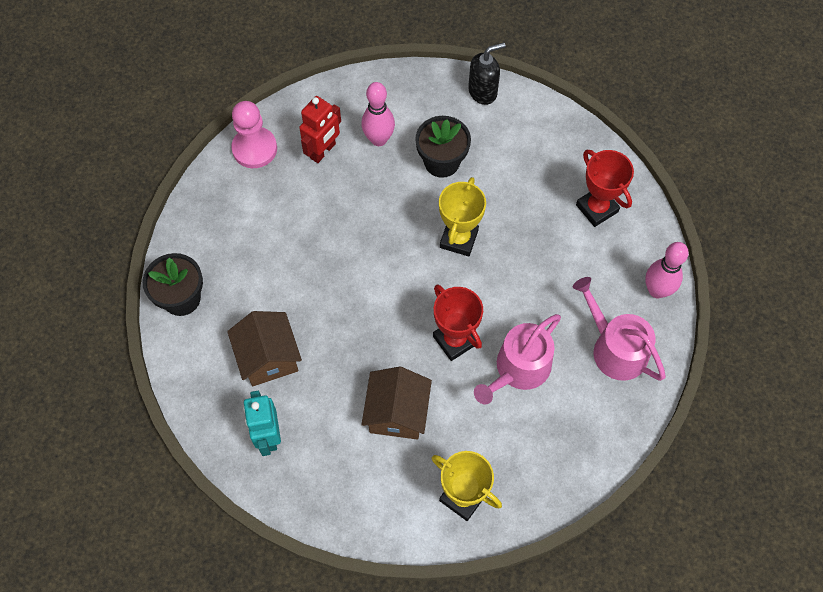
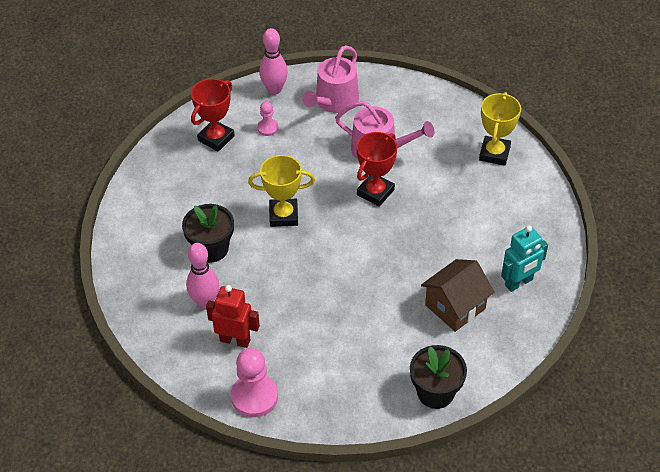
camera: 110 degrees left, 15 degrees down
brown house [361,367,432,440] -> none
black soap dispenser [468,43,506,105] -> none
none -> pink pawn [257,101,279,136]

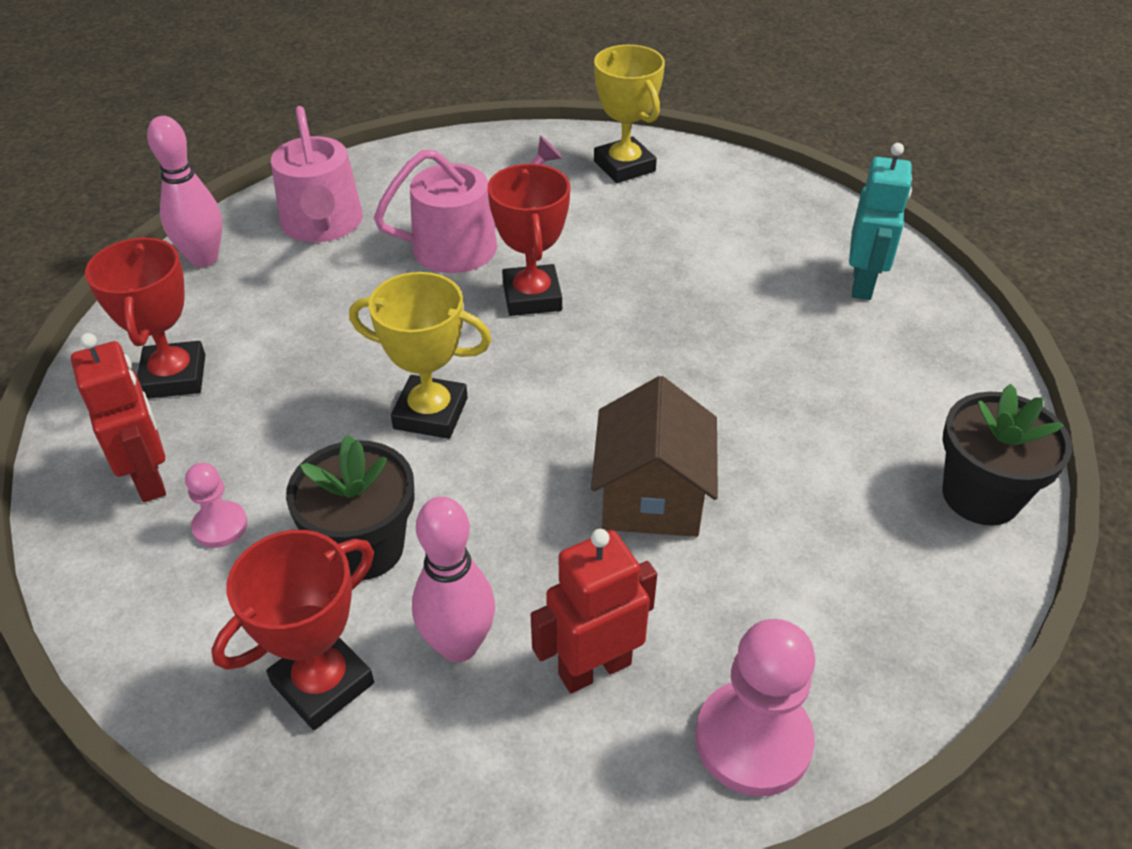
camera: 45 degrees left, 5 degrees down
yellow trophy [248,155,315,227] -> yellow trophy turned 60 degrees clockwise [349,272,492,439]
pink pawn [257,101,279,136] -> pink pawn moved to [185,463,248,548]
brown house [421,259,494,332] -> brown house moved to [591,376,718,537]
none -> red robot [71,333,166,502]
none -> red trophy [211,530,374,730]

